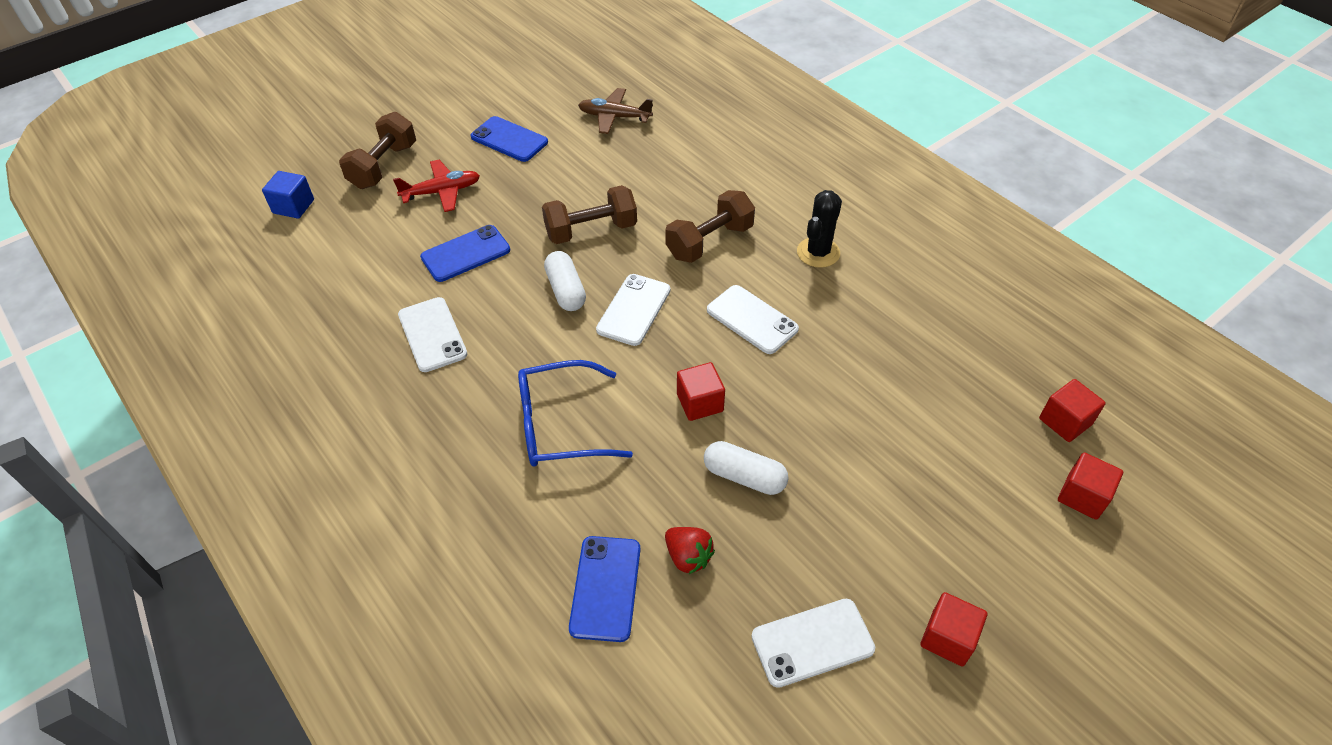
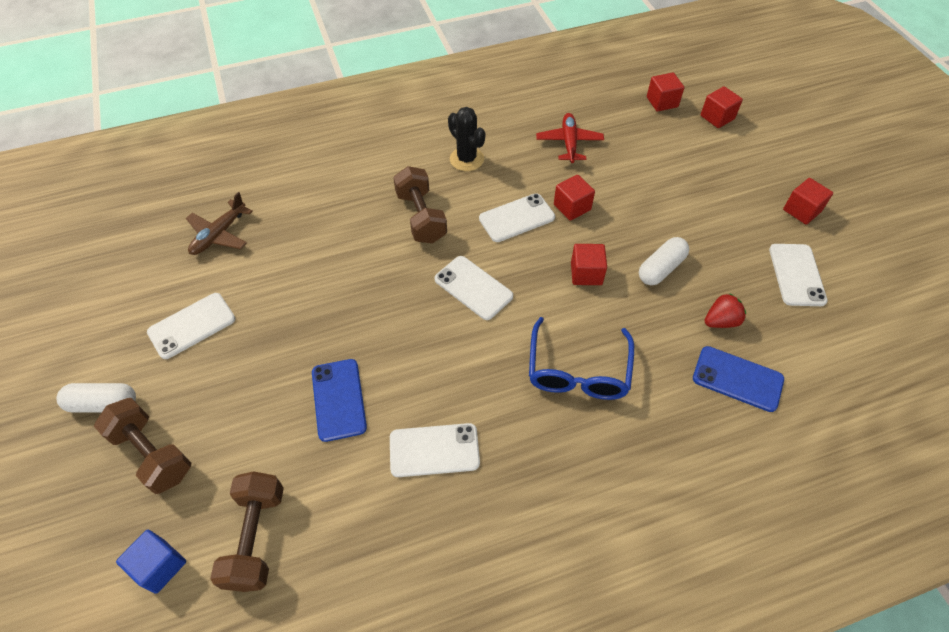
camera: 70 degrees left, 5 degrees up
red plane [393,160,480,212] -> red plane moved to [536,113,604,163]
blue phone [471,116,548,162] -> white phone [147,293,235,359]
brown dumbbell [542,185,637,244] -> brown dumbbell moved to [210,471,284,592]
white capsule [544,251,586,311] -> white capsule moved to [56,383,136,413]
none -> red cube [554,175,595,221]

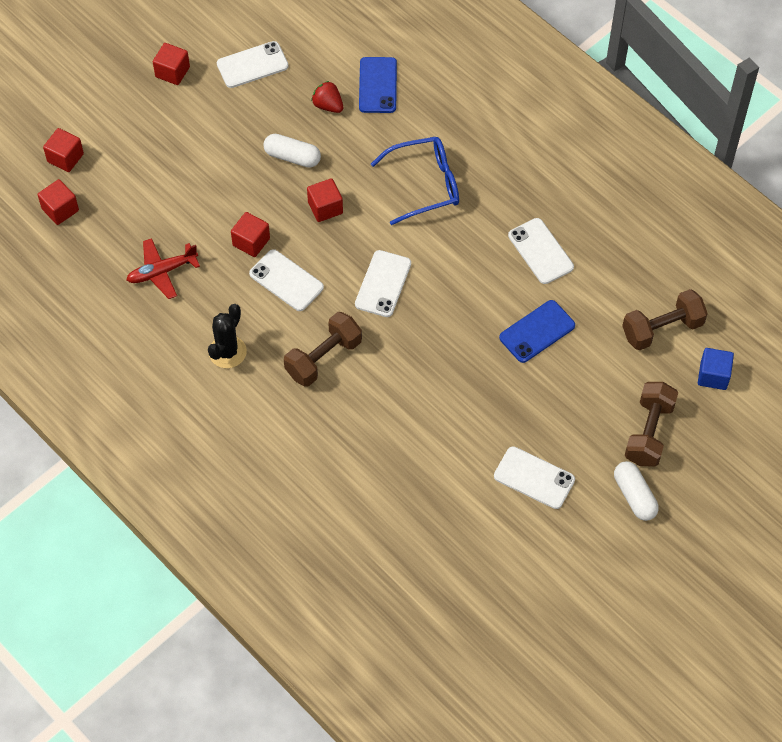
camera: 115 degrees left, 5 degrees up
brown plane [186,192,253,255] -> none

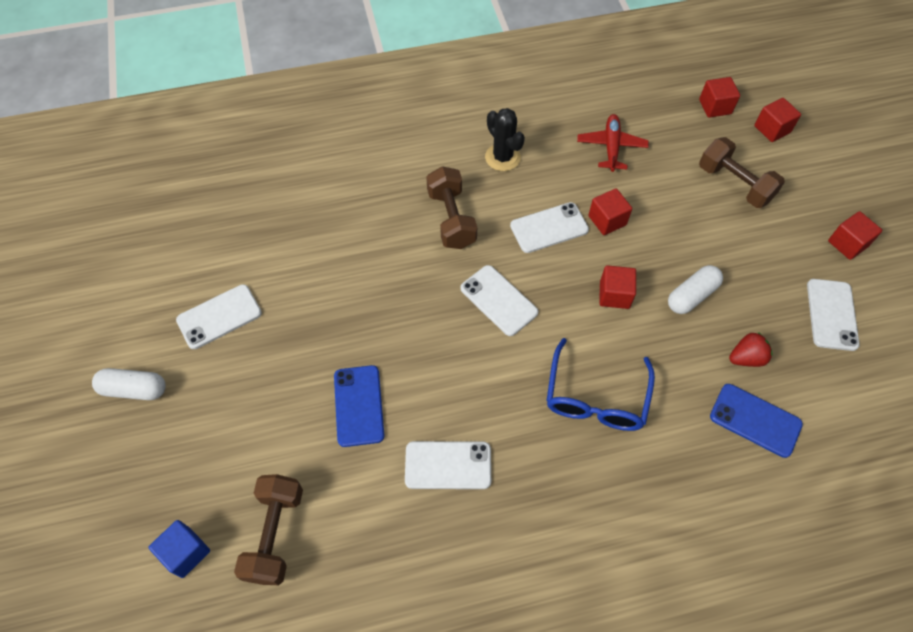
camera: 120 degrees right, 0 degrees up
brown dumbbell [625,382,678,467] -> brown dumbbell moved to [699,137,785,208]

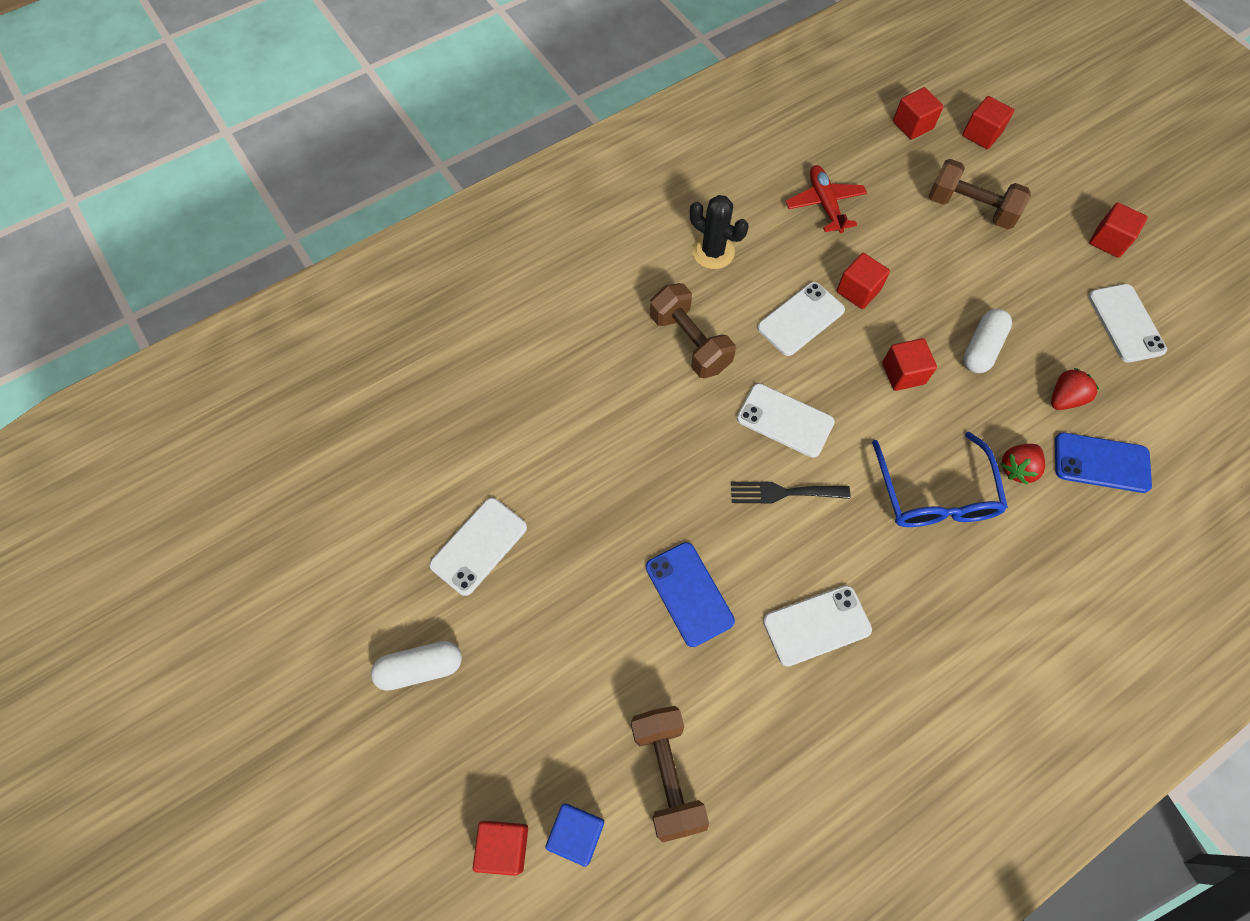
camera: 20 degrees left, 5 degrees up
none -> red cube [473,821,528,876]
none -> black fork [731,482,850,503]
none -> red strawberry [1001,444,1045,485]

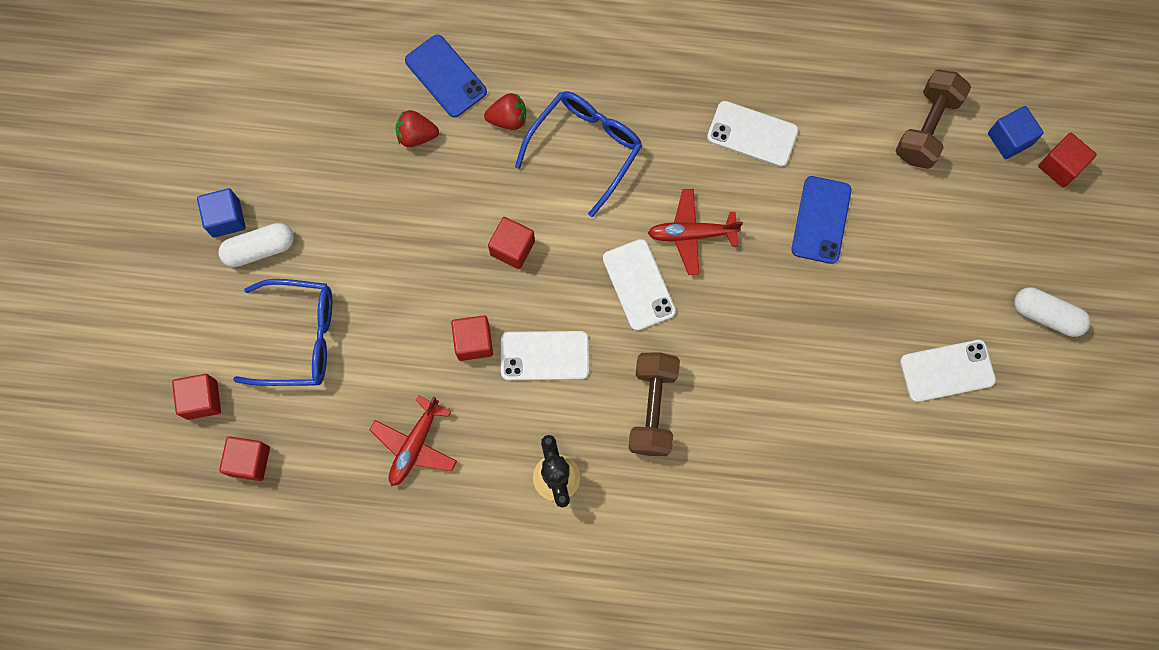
camera: 140 degrees left, 10 degrees up
black fork [731,482,850,503] -> red plane [648,189,743,275]
brown dumbbell [928,159,1031,229] -> blue glasses [233,279,332,386]
white capsule [963,309,1012,373] -> white capsule moved to [218,223,294,267]
white phone [1088,284,1167,363] -> none
red cube [1089,203,1148,258] -> blue cube [197,188,246,238]

